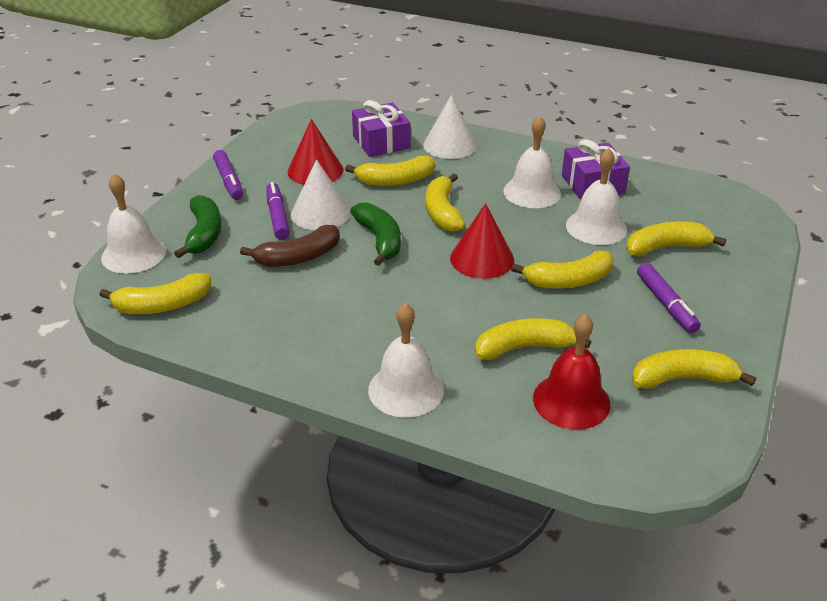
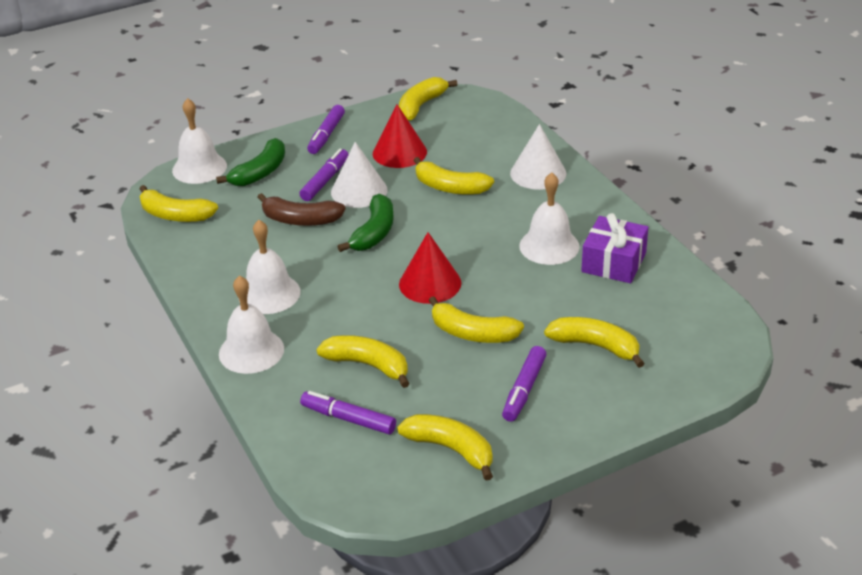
camera: 40 degrees right, 0 degrees up
purple gift [352,100,411,157] -> none
yellow banana [426,173,465,232] -> yellow banana moved to [399,77,457,121]
red bell [533,314,611,430] -> purple marker [300,391,396,434]
white bell [566,148,627,245] -> white bell moved to [239,220,301,314]

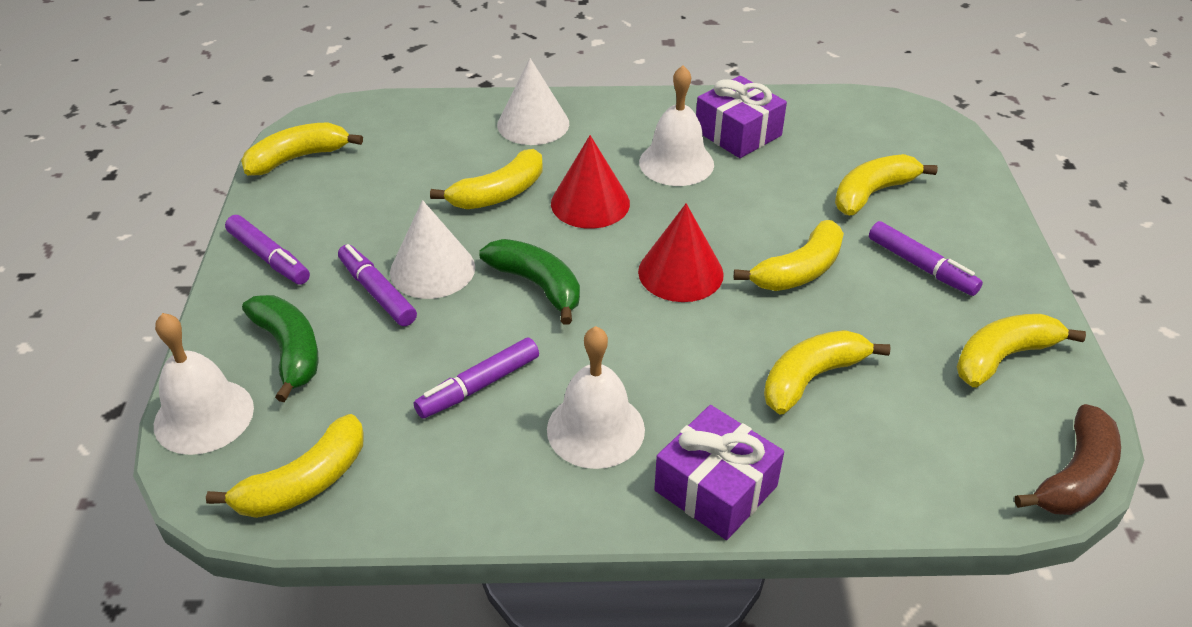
camera: 65 degrees left, 5 degrees up
white bell [219,275,284,374] -> purple gift [654,405,784,540]
brown banana [257,193,345,226] -> brown banana moved to [1015,404,1121,515]
purple marker [300,391,396,434] -> purple marker moved to [414,338,539,419]
red cone [373,104,427,168] -> red cone moved to [551,135,630,229]
yellow banana [399,77,457,121] -> yellow banana turned 90 degrees clockwise [241,122,363,175]

